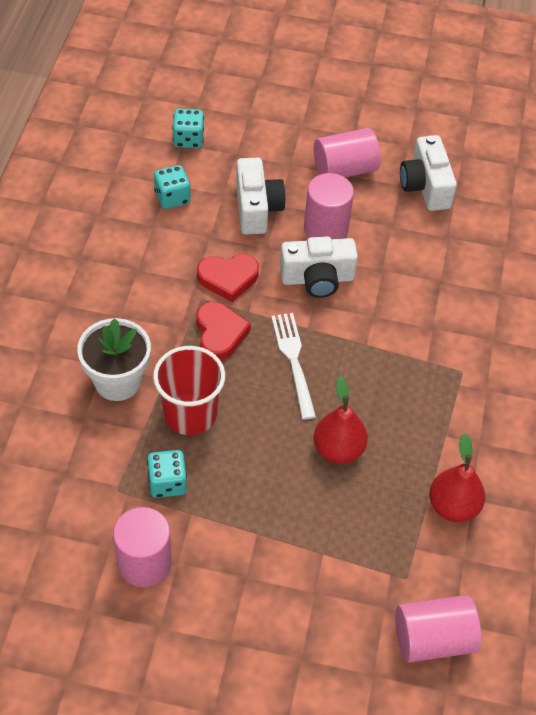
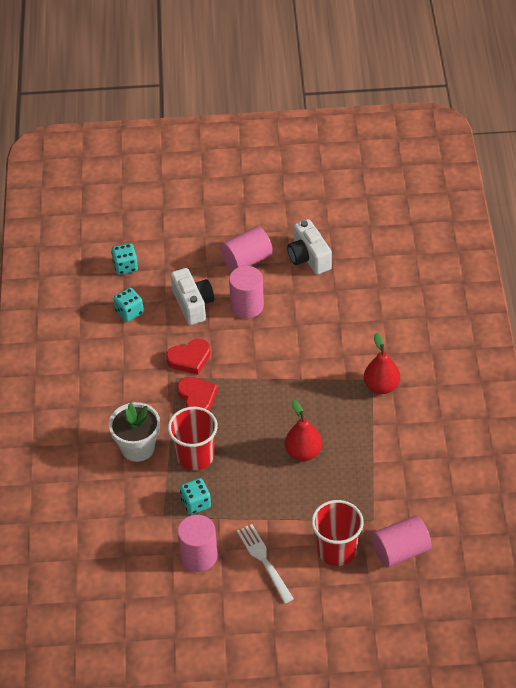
camera: 10 degrees left, 5 degrees down
white fork [271,313,316,420] -> white fork moved to [237,524,294,603]
white camera [280,236,358,298] -> none
red pear [429,433,485,522] -> red pear moved to [364,333,400,394]
none -> red cup [311,500,364,566]

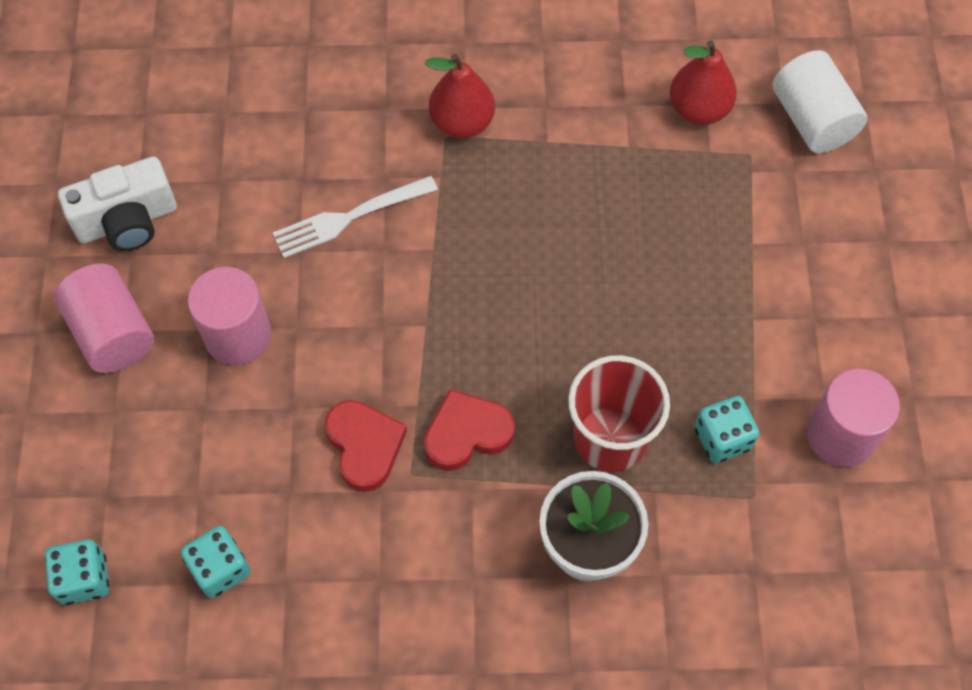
camera: 90 degrees left, 15 degrees up
white camera [171,268,214,325] -> none
white fork [237,524,294,603] -> white fork moved to [273,176,438,258]
red pear [285,400,322,461] -> red pear moved to [670,40,737,125]
red cup [311,500,364,566] -> none
pink cylinder [372,515,431,567] -> white cylinder [772,50,867,153]

